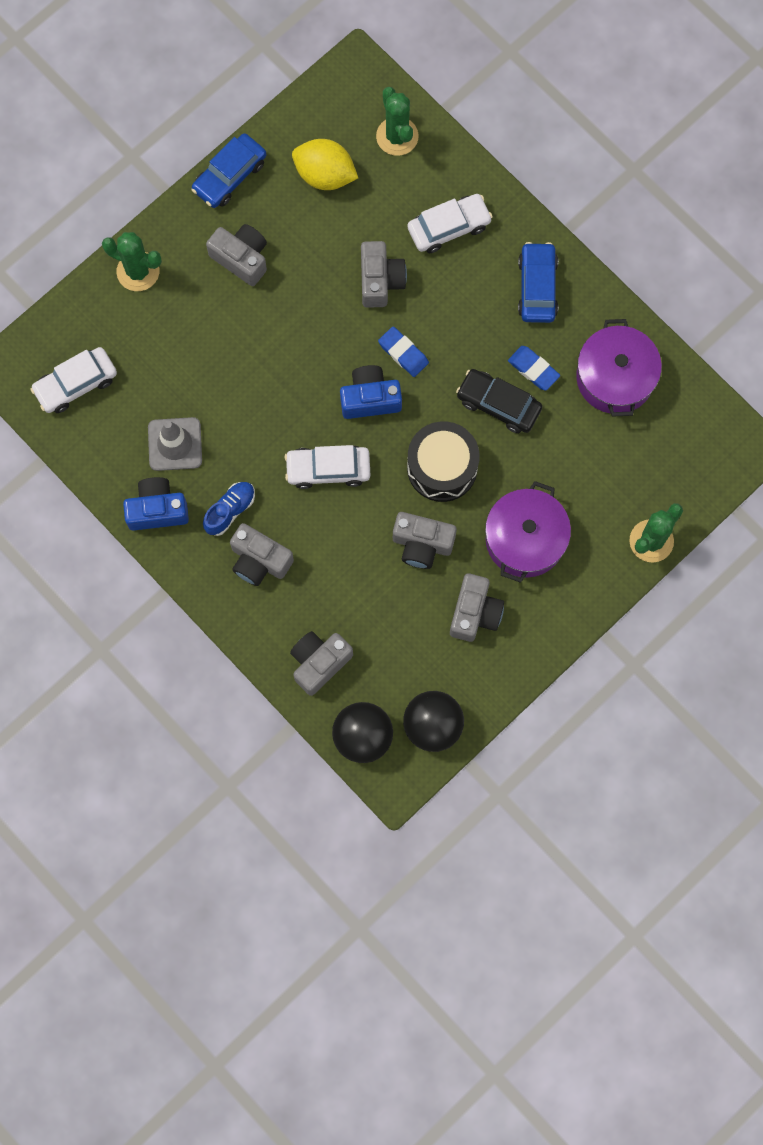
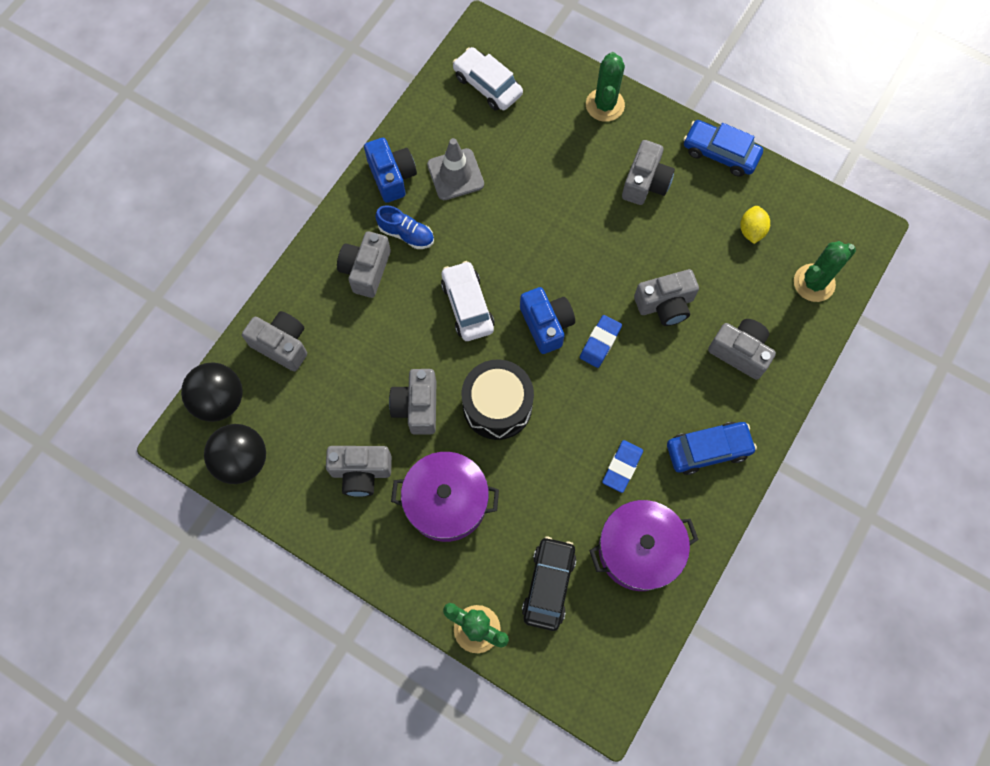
camera: 75 degrees right, 5 degrees down
yellow lemon [292,139,358,190] -> yellow lemon [740,206,770,244], size x0.61
white car [407,194,493,253] -> grey camera [708,319,776,380]
black car [456,369,542,433] -> black car moved to [522,536,576,631]

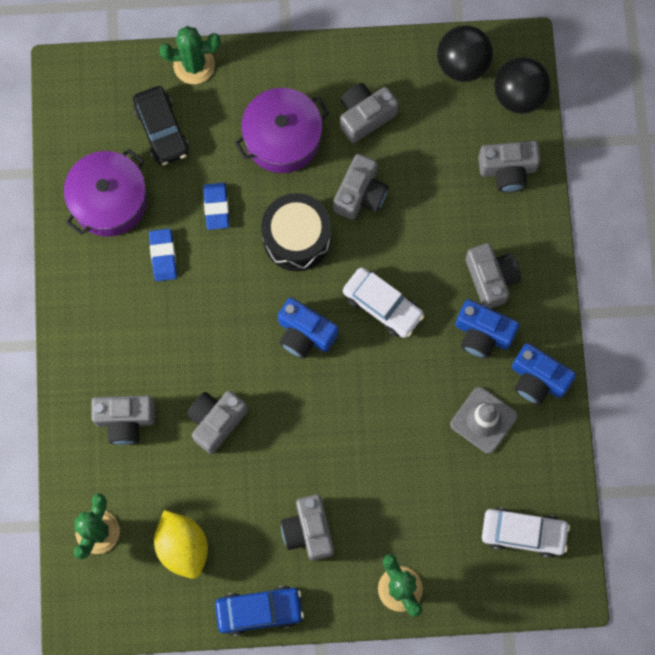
camera: 145 degrees right, 5 degrees up
blue shoe [375,205,434,249] -> blue camera [455,299,520,359]
grey camera [389,369,436,435] -> grey camera turned 60 degrees clockwise [333,154,389,220]
blue eraser [580,315,622,368] -> blue eraser moved to [203,183,229,230]
blue car [667,422,757,475] -> none
yellow lemon [740,206,770,244] -> yellow lemon [154,510,208,579], size x1.64

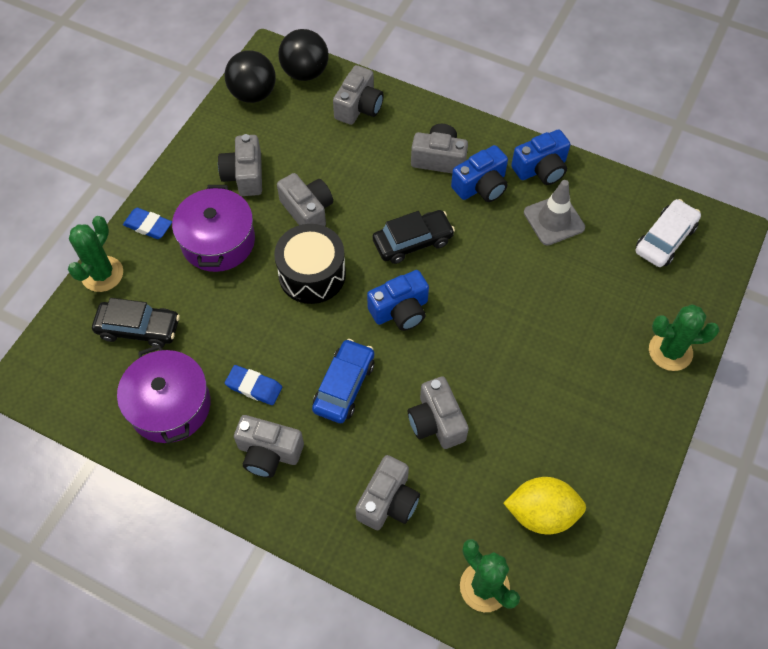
camera: 60 degrees left, 15 degrees down
blue eraser [203,183,229,230] -> blue eraser moved to [123,208,172,239]
blue car [215,586,304,636] -> blue car moved to [312,339,374,423]
grey camera [281,494,334,561] -> grey camera moved to [234,415,304,478]
white car [343,267,424,338] -> black car [373,210,455,264]

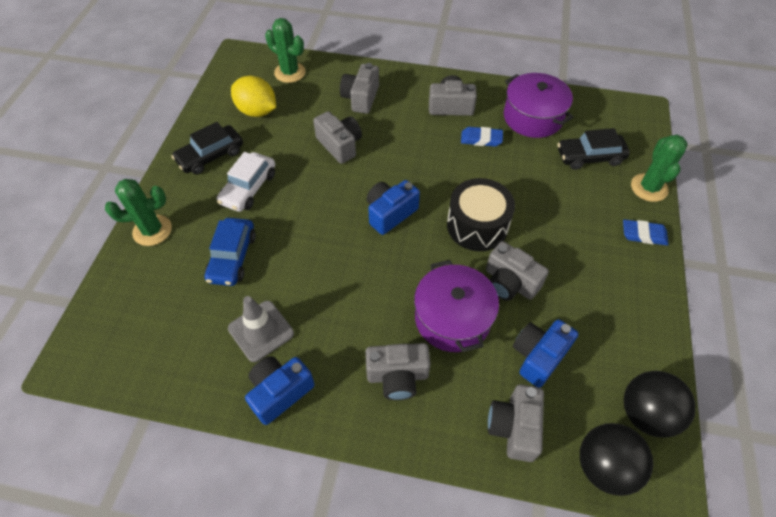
camera: 165 degrees right, 5 degrees down
purple pot [172,185,255,272] -> purple pot moved to [414,260,499,352]
grey camera [218,134,262,196] -> none
blue car [312,339,374,423] -> blue car moved to [205,218,256,286]
black car [373,210,455,264] -> black car moved to [171,122,243,175]
blue camera [451,145,508,202] -> blue camera moved to [513,319,578,388]
yellow lemon [504,477,586,535] -> yellow lemon turned 45 degrees clockwise [231,76,276,117]
white car [636,199,701,267] -> white car moved to [217,152,275,212]

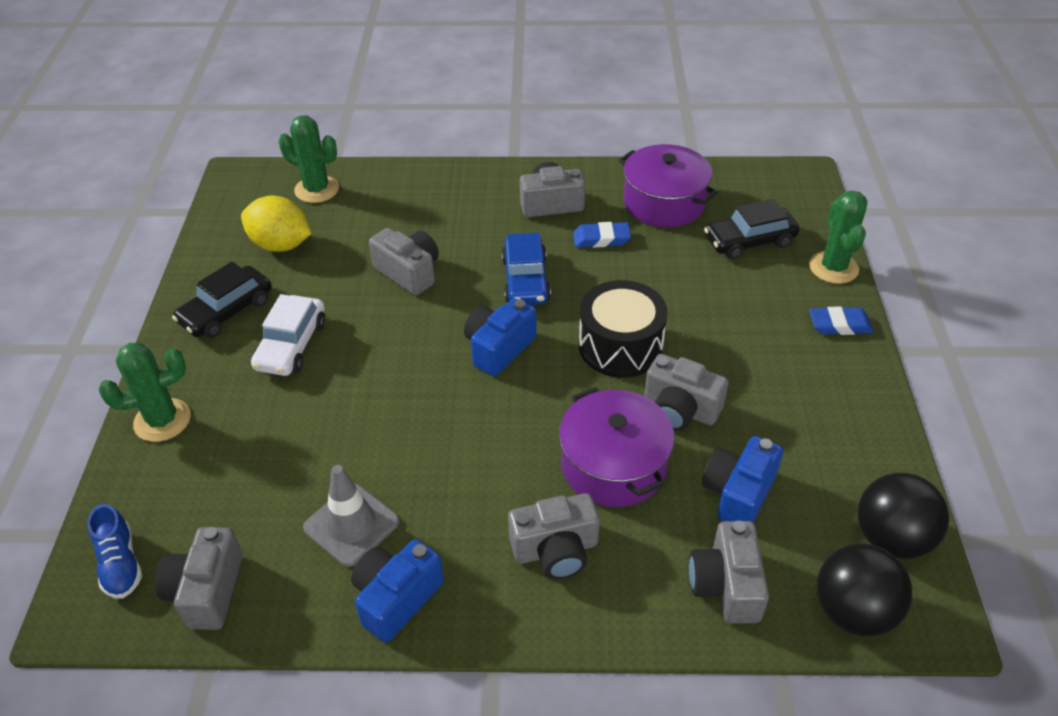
camera: 10 degrees left, 10 degrees down
blue car [205,218,256,286] -> blue car moved to [502,233,551,305]
grey camera [340,63,379,114] -> grey camera moved to [155,527,242,630]
none -> blue shoe [88,504,142,599]

